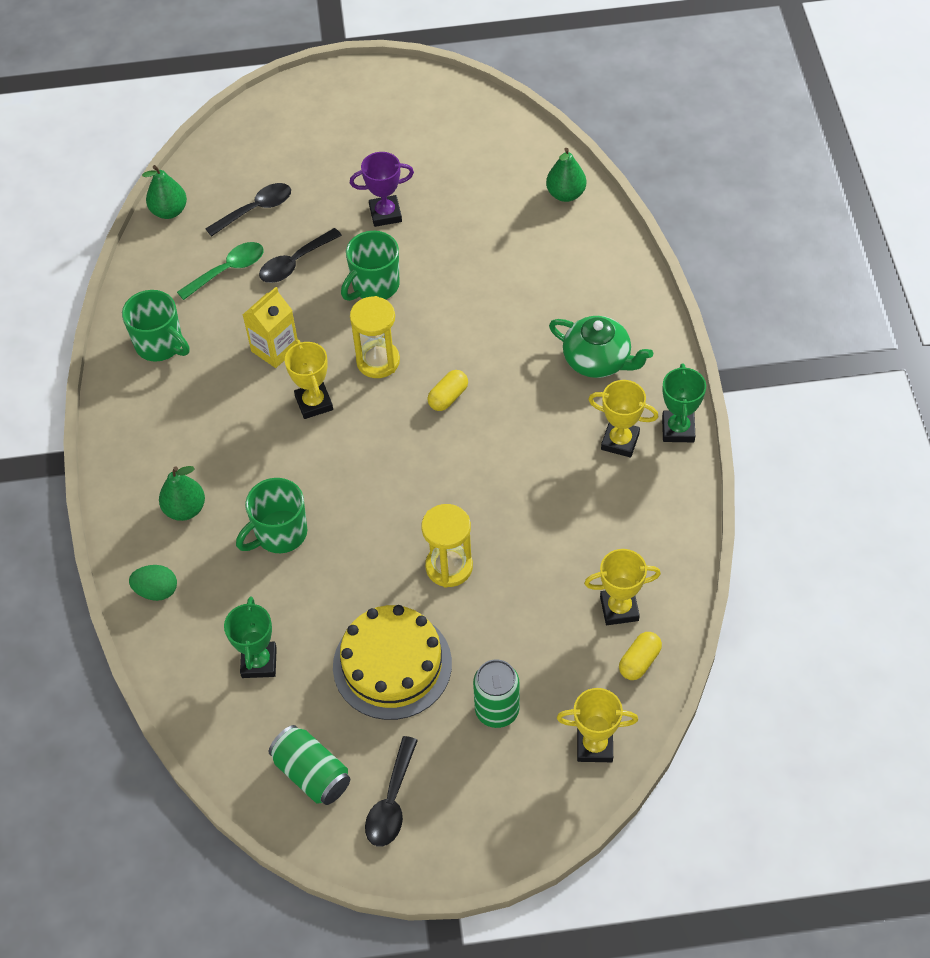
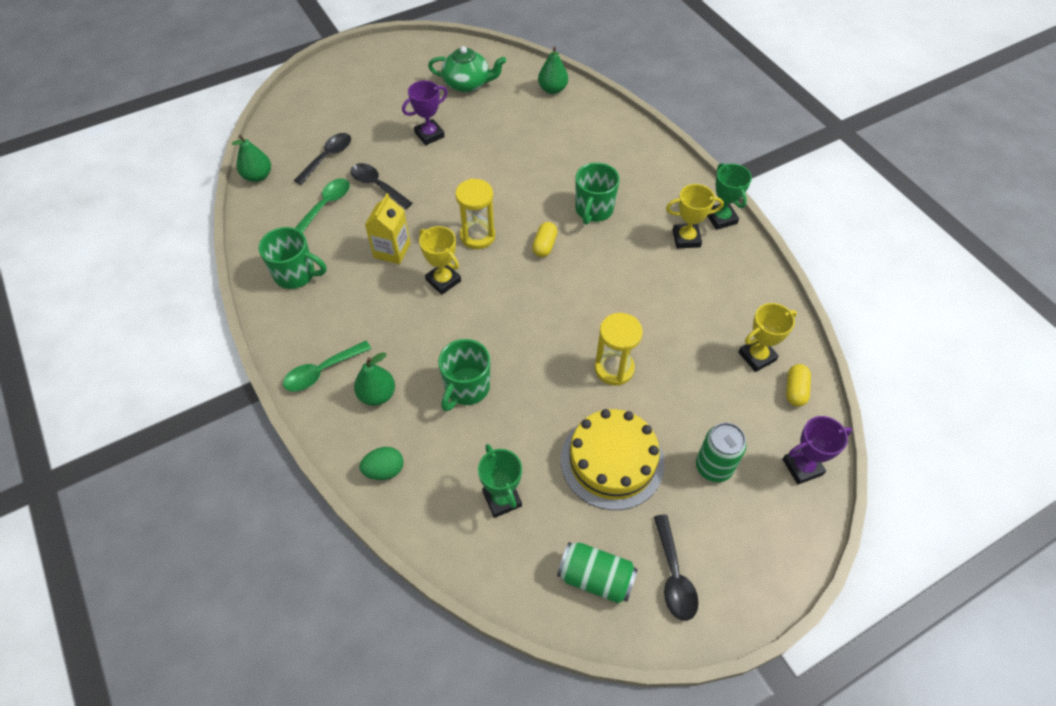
camera: 25 degrees left, 0 degrees up
black spoon [259,228,342,283] -> black spoon turned 105 degrees clockwise [350,163,413,209]
green mug [341,231,400,301] -> green mug moved to [575,162,620,225]
green teapot [549,316,653,378] -> green teapot moved to [428,46,506,92]
yellow trophy [557,688,638,762] -> purple trophy [782,416,852,485]
none -> green spoon [283,341,371,392]

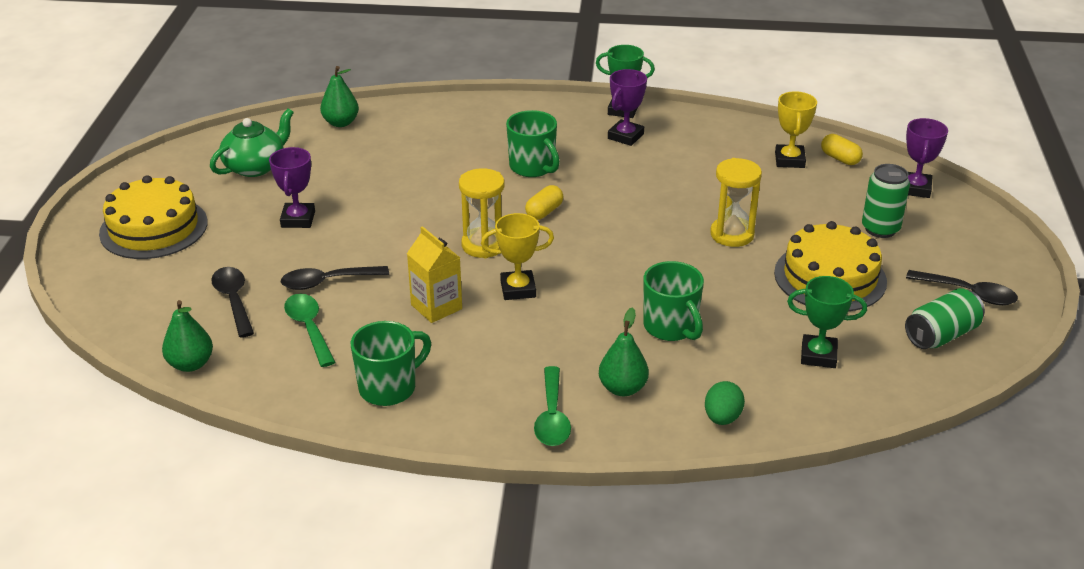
camera: 55 degrees left, 20 degrees down
yellow capsule [532,222,558,257] -> yellow capsule turned 75 degrees clockwise [525,185,563,220]
yellow trophy [666,184,724,248] -> purple trophy [608,69,647,146]
none -> yellow cake [99,175,208,259]

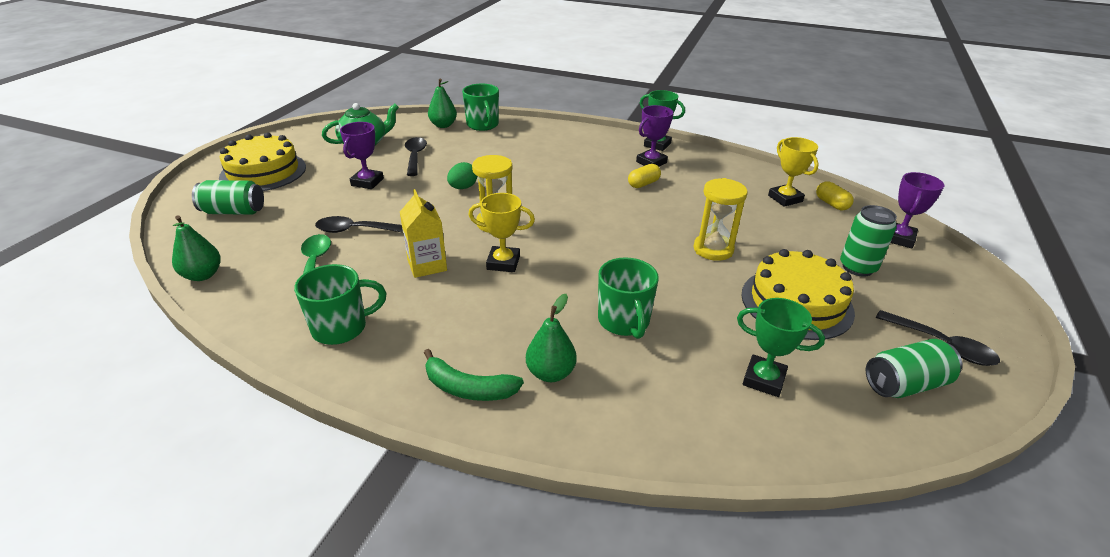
camera: 15 degrees right, 0 degrees up
black spoon [211,267,254,338] -> black spoon moved to [405,137,427,176]
green mug [506,110,560,177] -> green mug moved to [462,84,499,131]
yellow capsule [525,185,563,220] -> yellow capsule moved to [628,164,661,188]
green spoon [534,366,571,446] -> green banana [424,349,524,401]
green egg [705,381,745,425] -> green egg moved to [447,162,477,189]
yellow trophy [775,91,817,168] -> yellow trophy turned 45 degrees counterclockwise [768,137,819,207]
none -> green can [192,180,264,215]

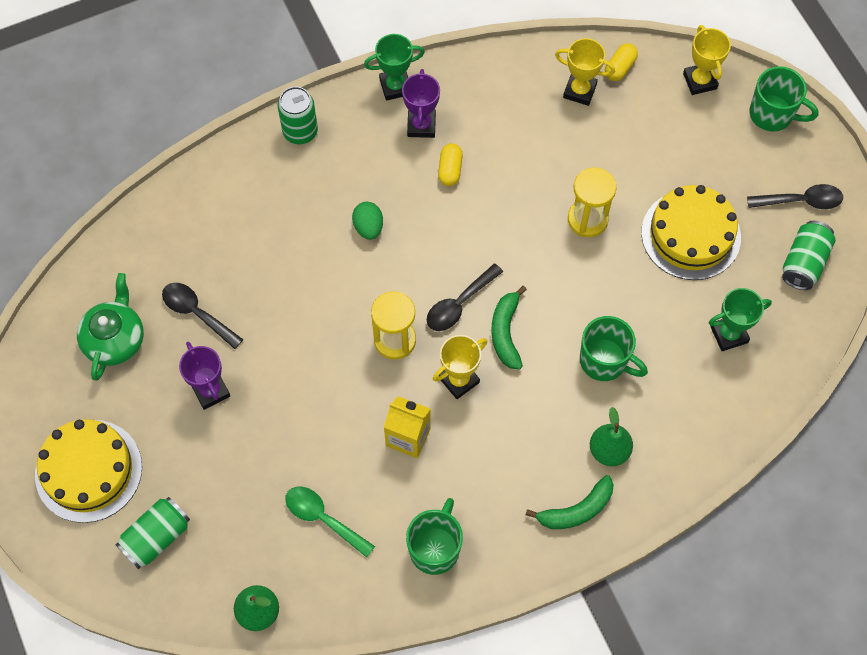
camera: 45 degrees left, 30 degrees up
black spoon [315,216,403,233] -> black spoon moved to [427,263,503,331]
green pear [428,78,457,128] -> none
green egg [447,162,477,189] -> green egg moved to [352,202,383,240]
green mug [462,84,499,131] -> green mug moved to [749,66,818,132]
yellow capsule [816,181,854,210] -> yellow capsule turned 75 degrees counterclockwise [605,43,638,81]
green can [840,205,897,277] -> green can moved to [278,86,318,144]
purple trophy [890,172,944,248] -> yellow trophy [683,25,731,95]
none -> green banana [491,286,527,370]

